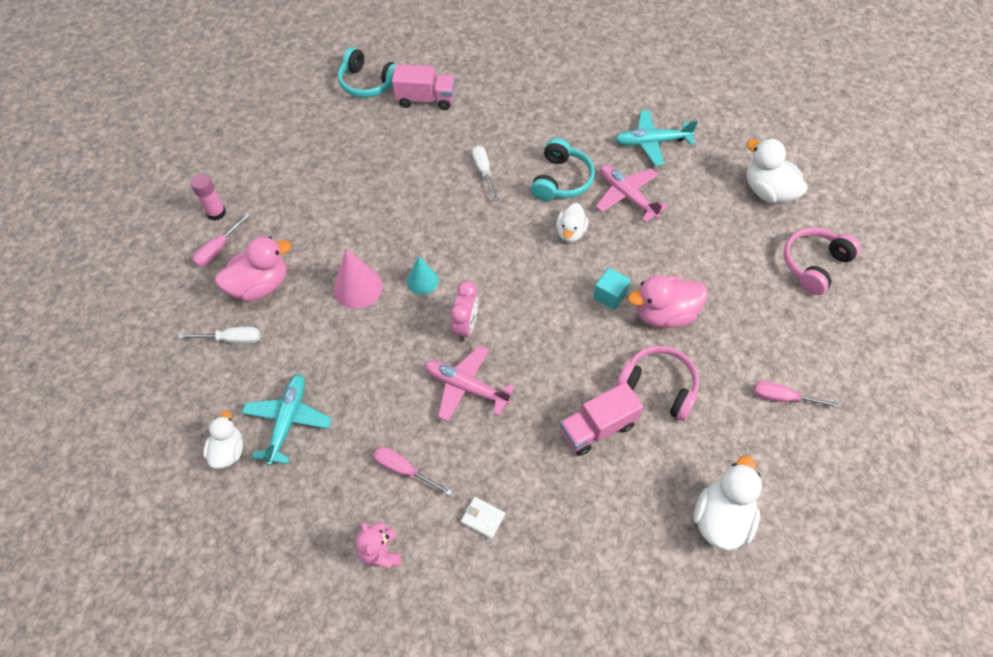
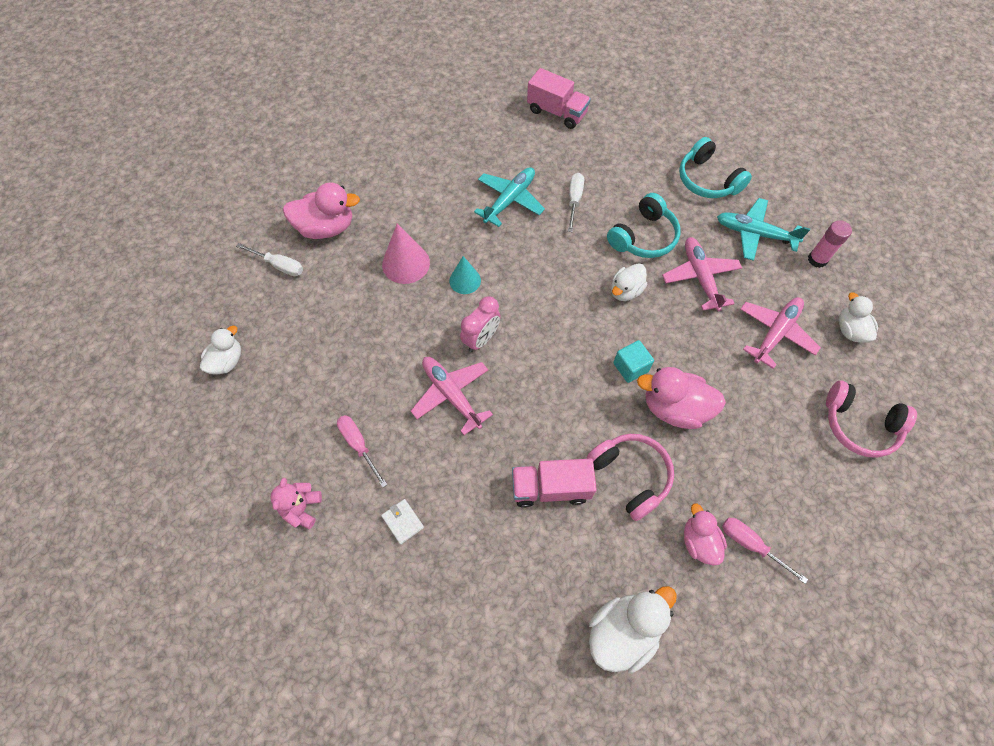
camera: 25 degrees right, 5 degrees up
pink glue stick [190,173,226,221] -> pink glue stick moved to [808,220,852,268]
pink screwdriver [192,213,250,267] -> none
turquoise plane [242,374,332,466] -> turquoise plane moved to [474,167,545,227]
turquoise headphones [338,47,397,98] -> turquoise headphones moved to [679,137,752,198]
white duck [746,138,808,204] -> white duck [839,292,878,343], size x0.63
pink headphones [783,228,861,295] -> pink headphones turned 135 degrees counterclockwise [826,381,917,458]
none -> pink duck [684,503,727,565]
none -> pink plane [740,297,821,369]

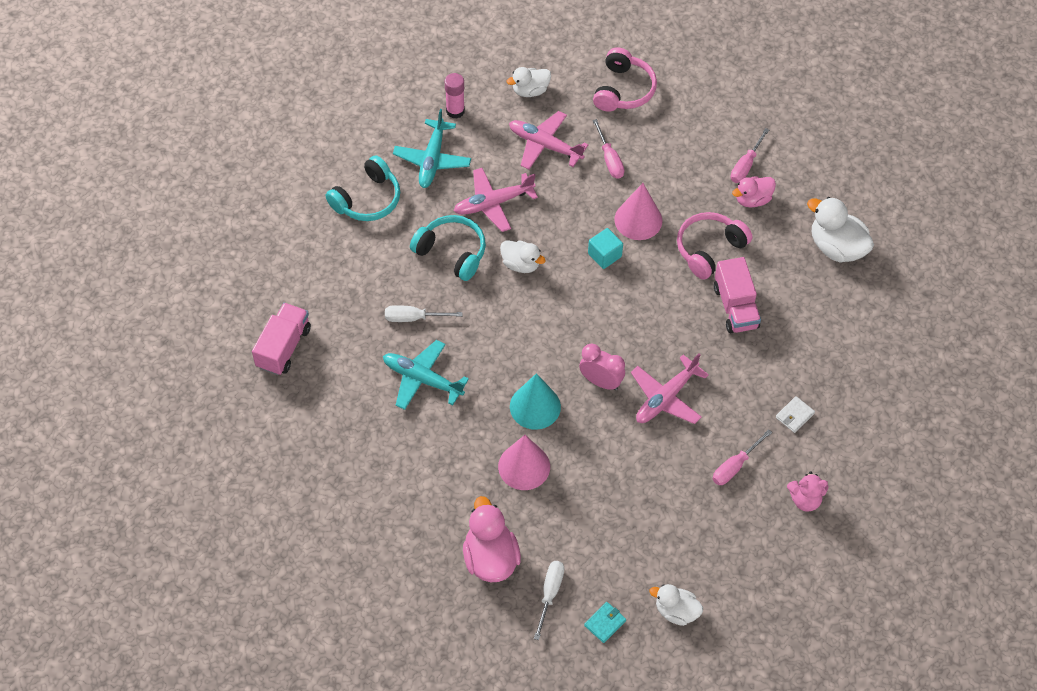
camera: 100 degrees left, 5 degrees down
turquoise cone [449,256,481,294] -> turquoise cone [510,373,561,430], size x1.53
pink duck [637,367,726,429] -> pink cone [614,183,662,240]
none -> turquoise wallet [584,602,626,643]
none -> pink screwdriver [593,119,624,179]

